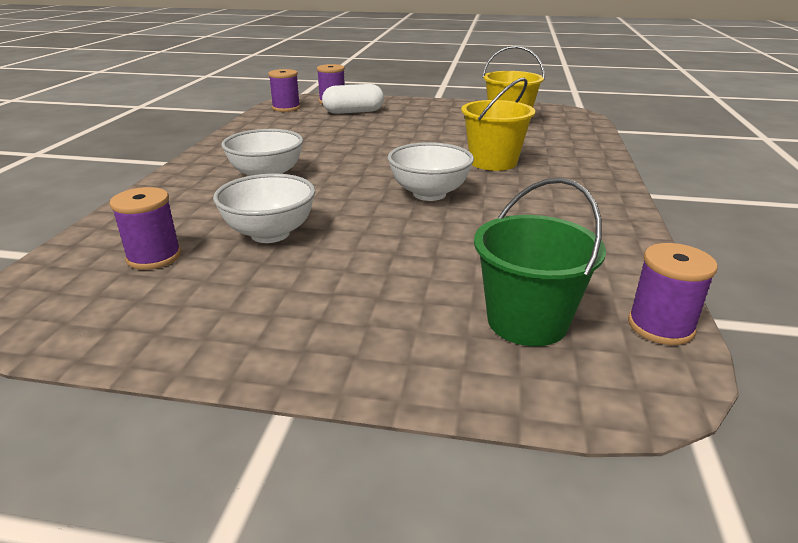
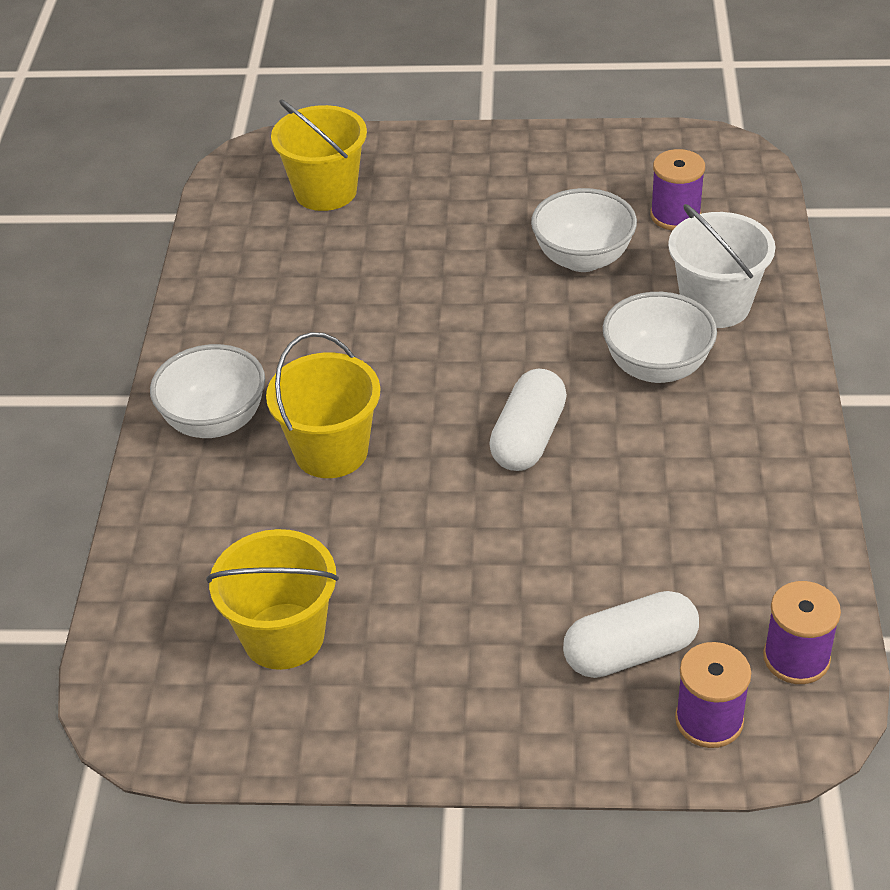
camera: 175 degrees right, 15 degrees up
white bowl [388,142,474,201] -> white bowl moved to [150,344,265,438]
green bucket [474,178,606,346] -> yellow bucket [271,99,367,211]
purple spool [628,243,718,345] -> none
none -> white capsule [489,368,567,471]
none -> white bucket [668,204,775,328]

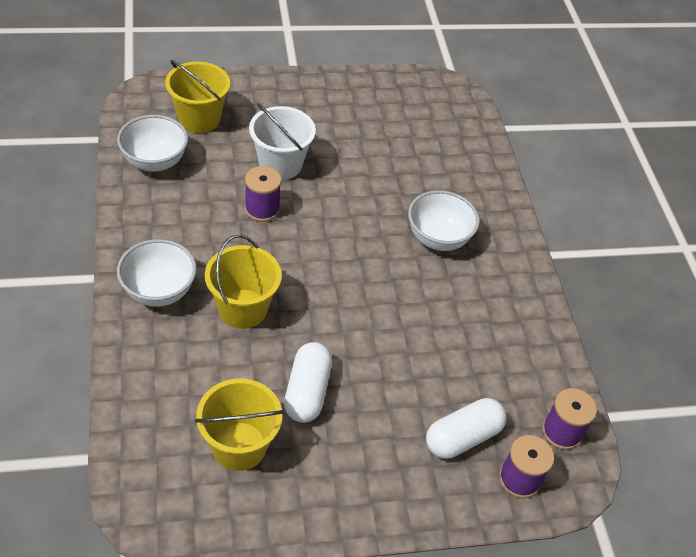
camera: 20 degrees left, 5 degrees up
white capsule [489,368,567,471] -> white capsule moved to [284,342,332,423]
white bowl [531,188,637,272] -> white bowl moved to [117,115,188,172]
purple spool [650,149,705,231] -> purple spool moved to [245,166,281,222]
white bucket [668,204,775,328] -> white bucket moved to [249,103,316,180]

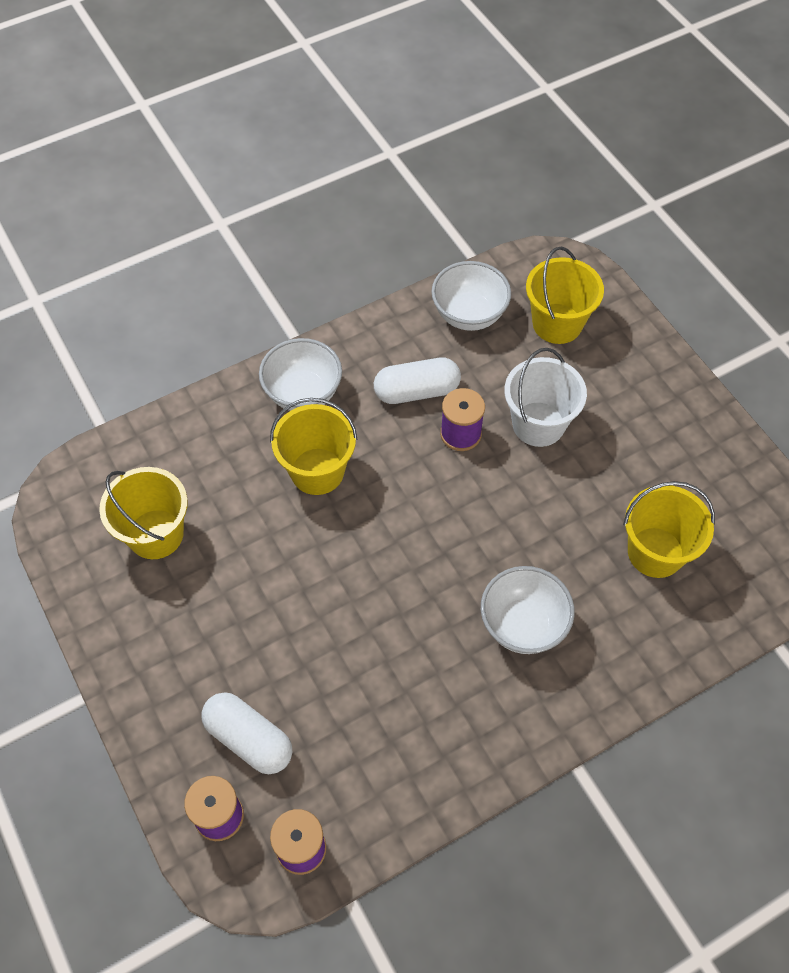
camera: 75 degrees right, 10 degrees up
white capsule [284,342,332,423] -> white capsule moved to [374,357,461,404]
none -> yellow bucket [623,481,715,578]

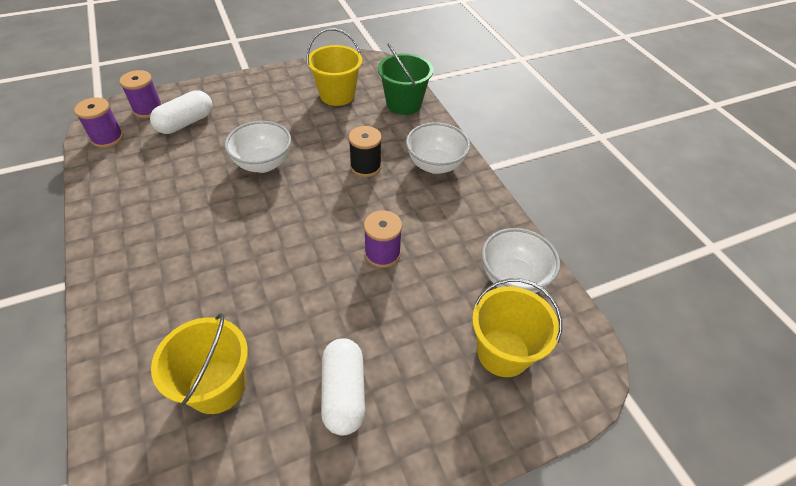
camera: 95 degrees right, 10 degrees down
yellow bucket [270,398,357,495] -> black spool [348,126,382,177]
white capsule [374,357,461,404] -> white capsule moved to [321,338,365,435]
white bowl [481,566,575,654] -> white bowl moved to [225,121,291,173]
white bucket [504,348,587,447] -> none
none -> green bucket [378,43,433,115]

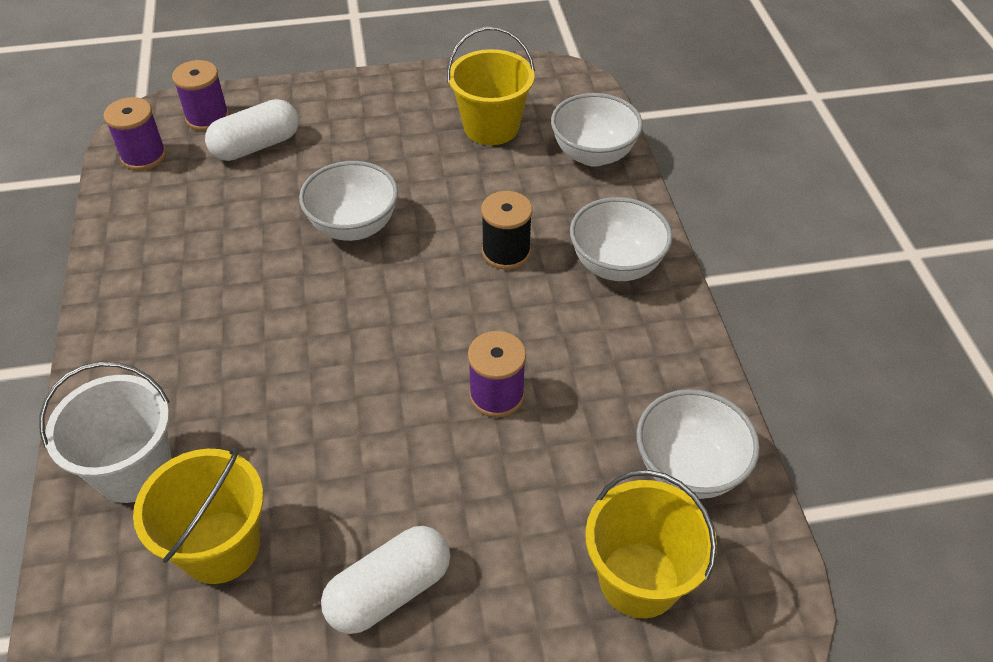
camera: 15 degrees right, 0 degrees up
white capsule [321,338,365,435] -> white capsule turned 45 degrees clockwise [321,526,450,634]
green bucket [378,43,433,115] -> white bowl [551,93,643,167]
none -> white bucket [40,362,172,503]

